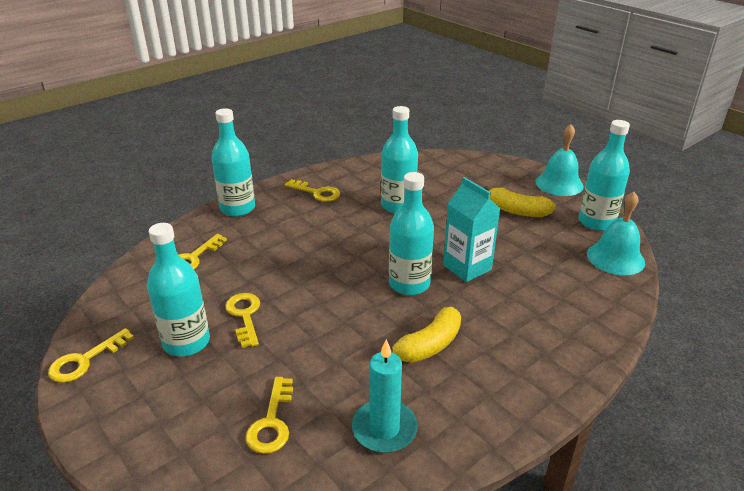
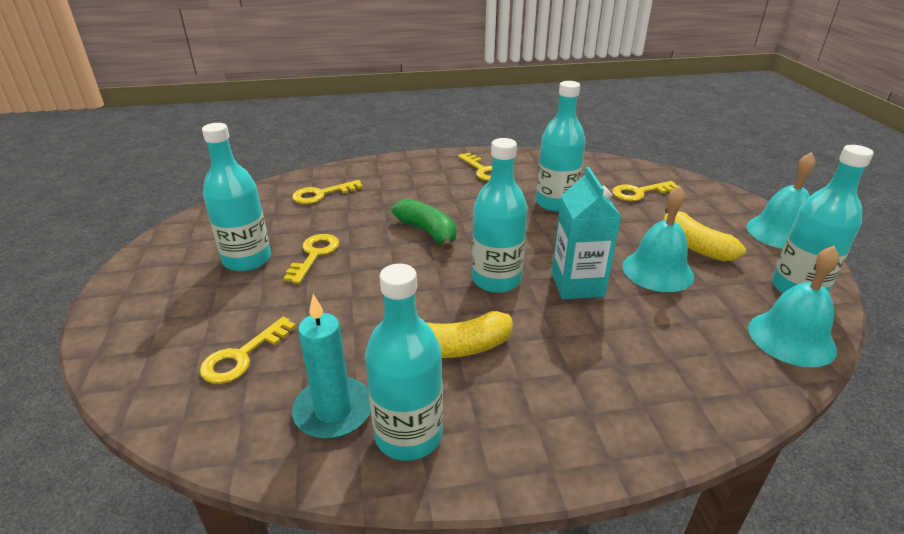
camera: 30 degrees right, 0 degrees up
yellow key [48,328,134,383] -> yellow key moved to [612,181,678,201]
turquoise bottle [211,108,255,217] -> turquoise bottle moved to [365,263,443,461]
none -> green banana [392,199,457,250]
none -> turquoise bell [623,185,694,292]

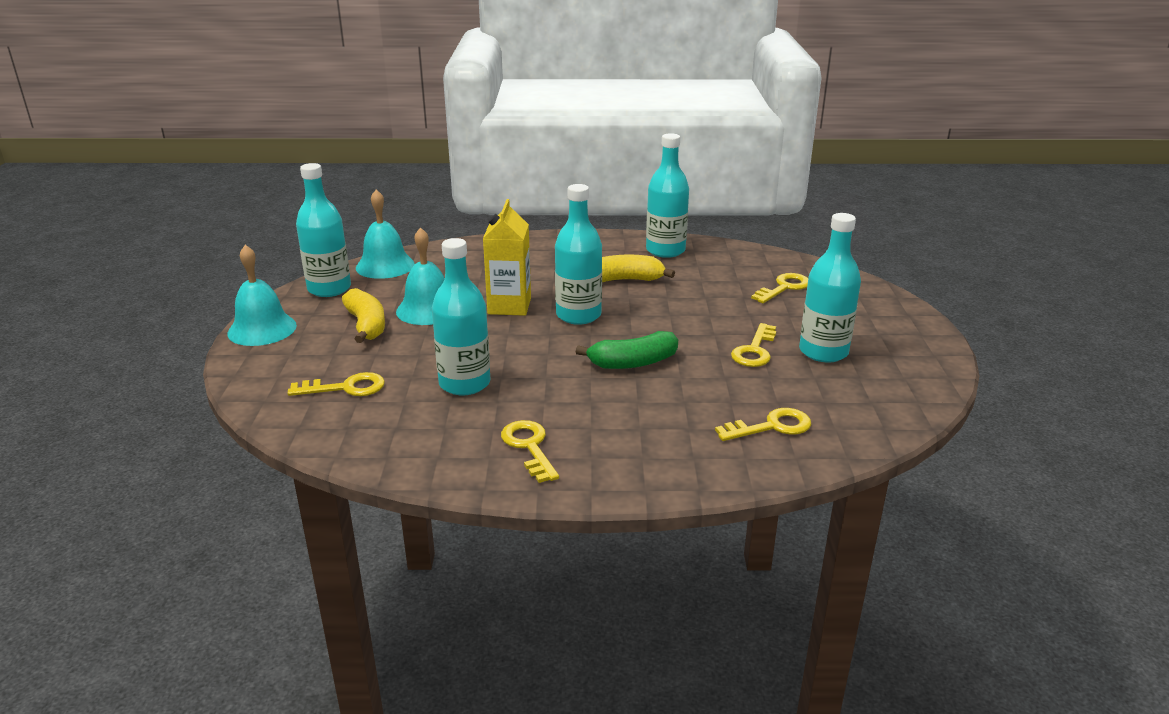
camera: 170 degrees left, 5 degrees down
turquoise candle [292,294,371,439] -> none
green banana [392,199,457,250] -> green banana turned 75 degrees counterclockwise [576,331,678,369]
turquoise carton [552,167,621,299] -> yellow carton [483,199,531,316]

